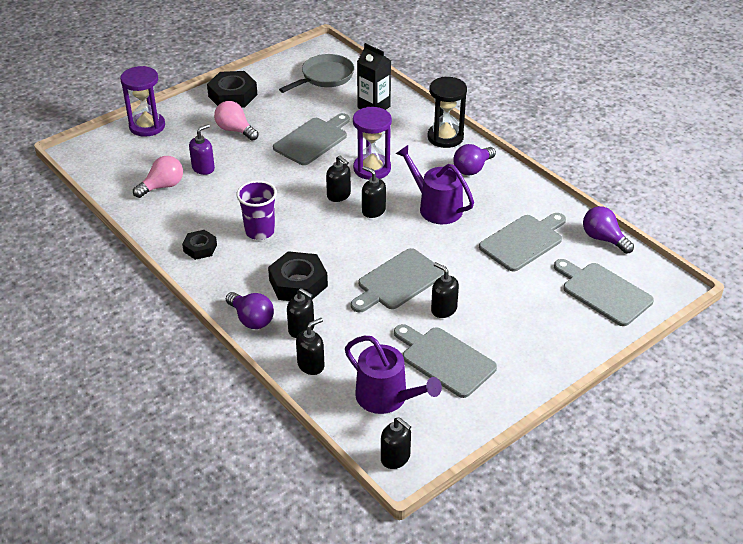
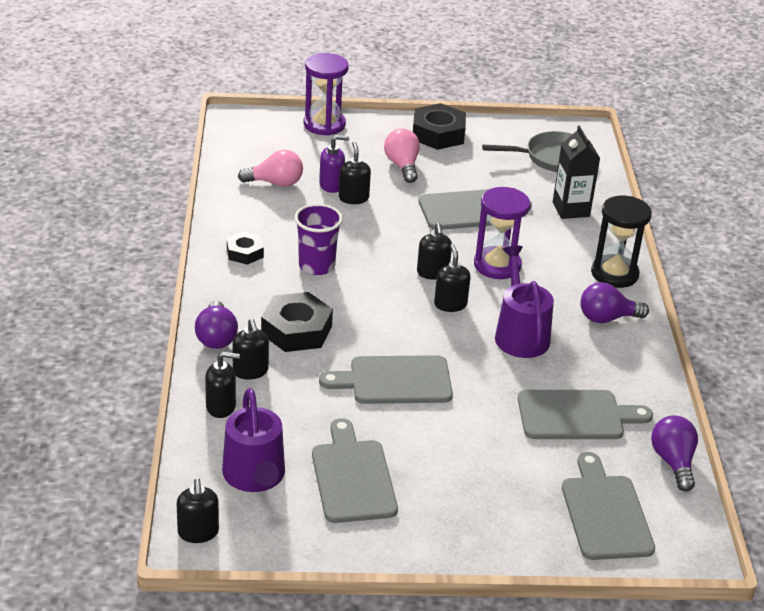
camera: 35 degrees right, 5 degrees down
black soap dispenser [431,262,459,318] -> black soap dispenser moved to [339,142,371,204]

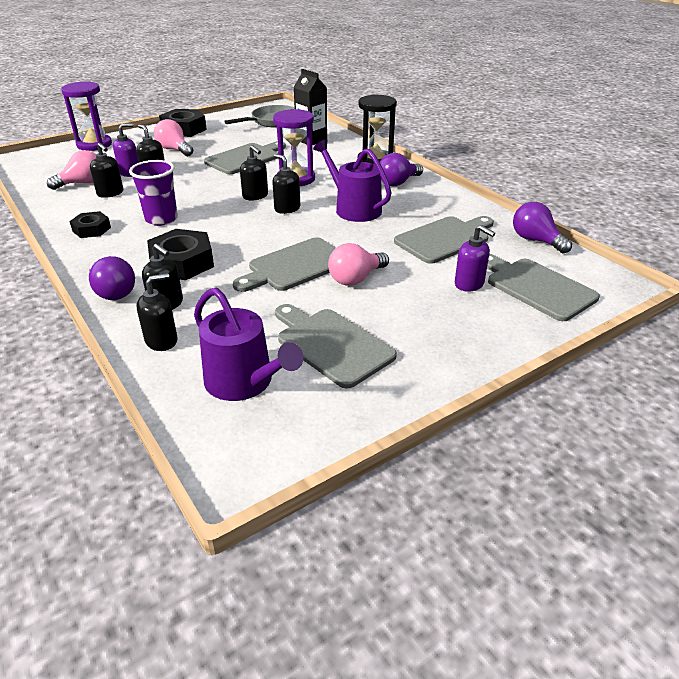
camera: 30 degrees left, 0 degrees up
black soap dispenser [177,478,219,543] -> black soap dispenser moved to [90,143,123,198]
none -> pink light bulb [328,243,389,286]
none -> purple soap dispenser [455,225,495,292]

